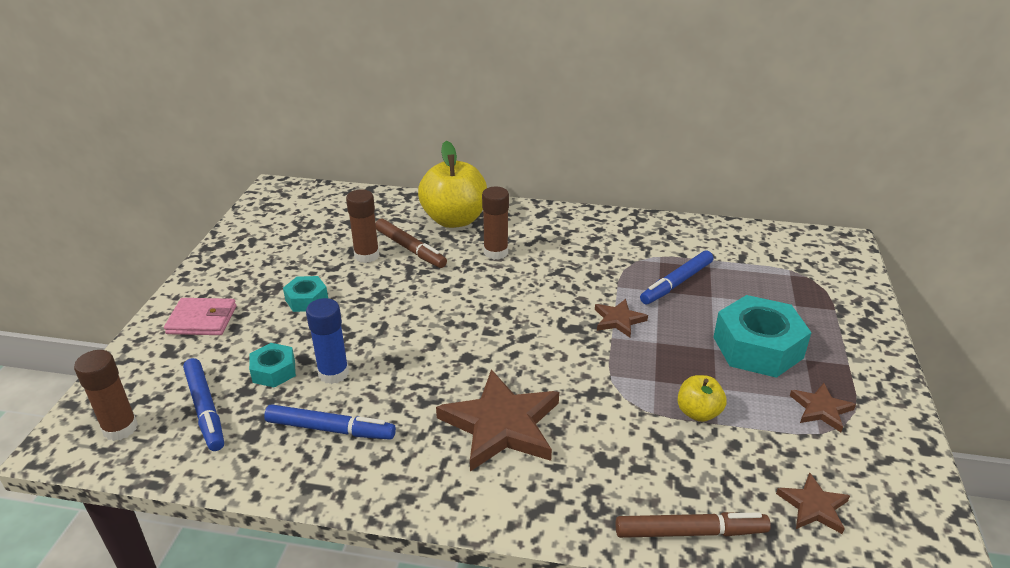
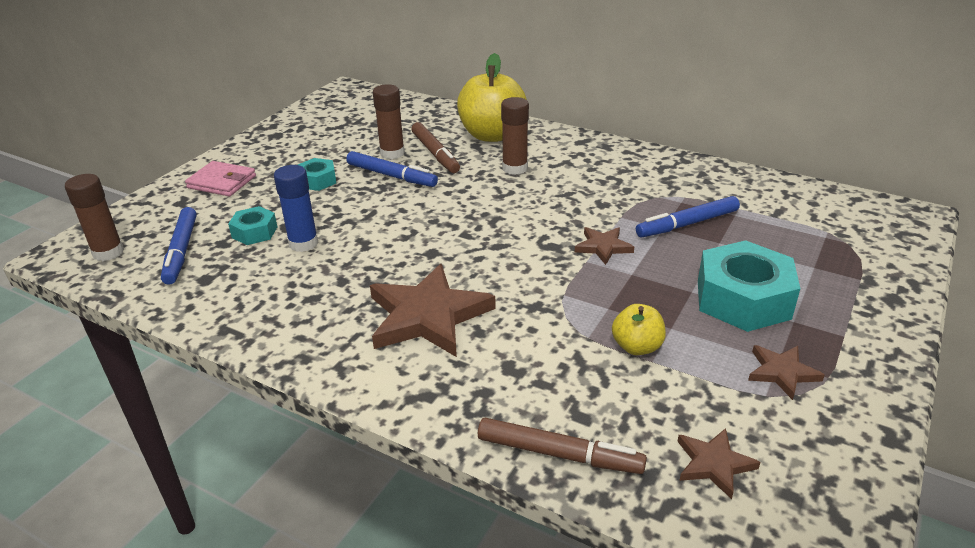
camera: 20 degrees right, 0 degrees up
blue marker [264,404,396,440] -> blue marker moved to [346,151,438,187]

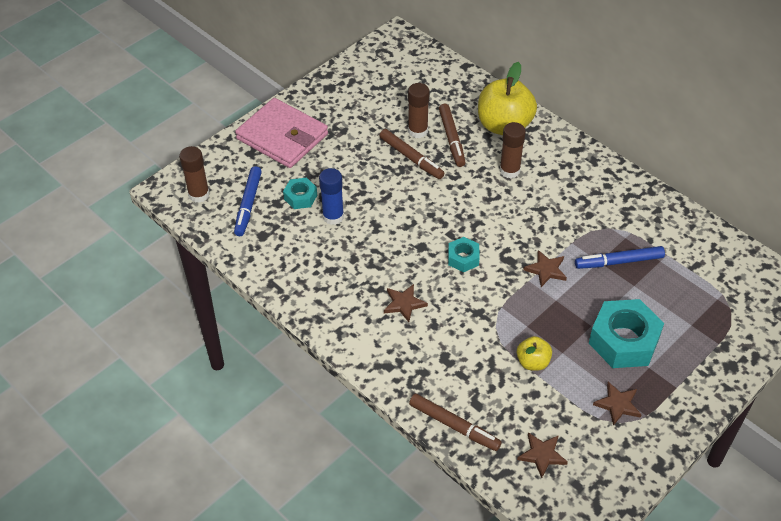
camera: 15 degrees right, 15 degrees up
pink wallet [185,161,256,197] -> pink wallet [235,98,328,168], size x1.75
turquoise nut [298,158,336,191] -> turquoise nut moved to [448,237,480,272]
blue marker [346,151,438,187] -> brown marker [379,129,445,179]
brown star [370,264,496,357] -> brown star [384,284,428,322], size x0.50

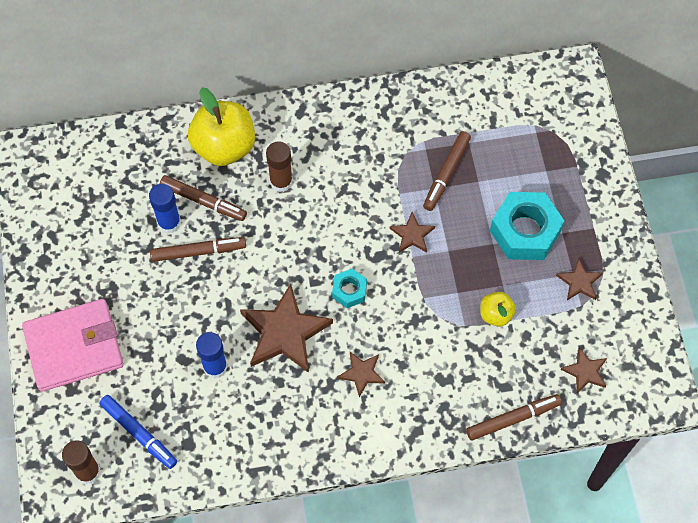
camera: 55 degrees left, 15 degrees up
turquoise nut [283,178,317,209] -> none
brown glue stick [408,83,430,138] -> blue glue stick [149,184,181,233]
blue marker [575,246,665,269] -> brown marker [423,131,471,211]
none -> brown star [240,283,333,373]

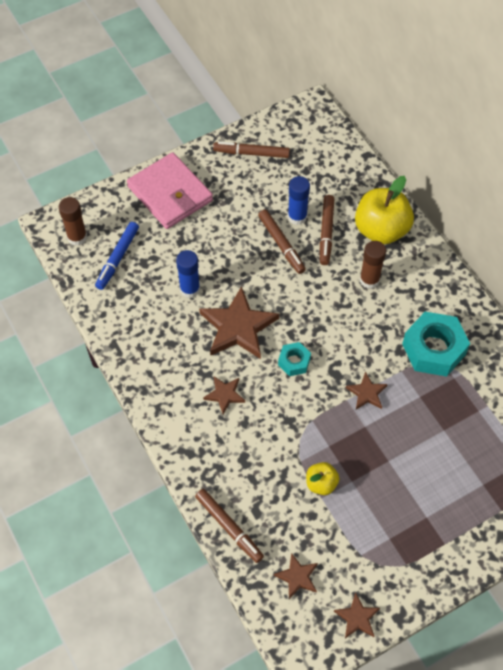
camera: 70 degrees right, 5 degrees down
brown marker [423,131,471,211] -> brown marker moved to [213,142,290,158]
turquoise nut [490,192,564,260] -> turquoise nut moved to [402,312,470,377]
brown star [556,258,603,300] -> brown star moved to [334,592,380,638]

